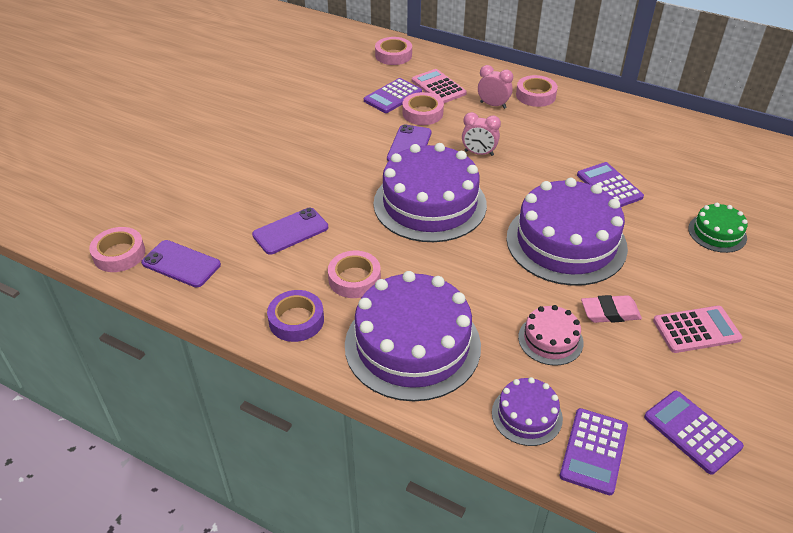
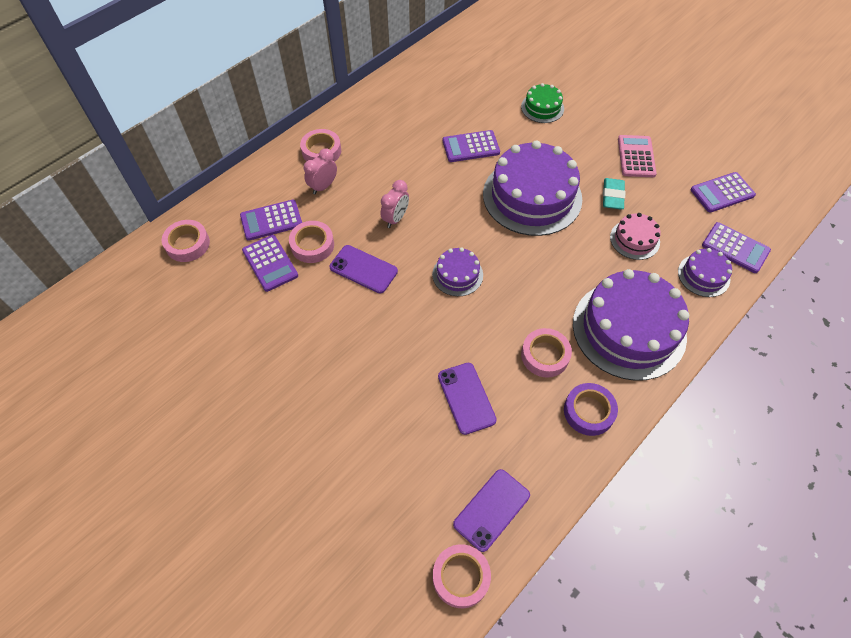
camera: 75 degrees left, 15 degrees up
purple cake [373,143,487,242] -> purple cake [432,247,483,296], size x0.48
pink calculator [412,69,467,103] -> purple calculator [240,200,302,241]
pink eraser [581,295,642,323] -> turquoise eraser [603,178,625,210]

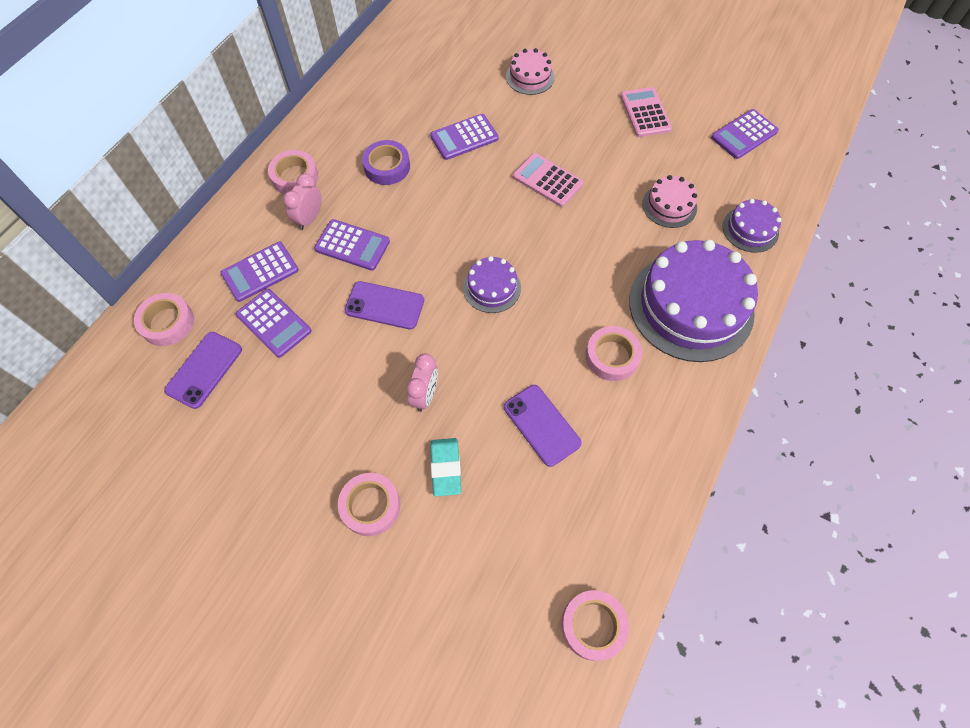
camera: 15 degrees left, 5 degrees up
pink tape [289,221,334,263] -> pink tape moved to [338,473,400,536]
pink clock [381,180,409,228] -> pink clock moved to [406,353,438,412]
purple phone [453,469,530,552] -> purple phone moved to [164,332,242,409]
purple cake [483,141,582,236] -> pink calculator [513,153,584,207]
green cake [521,83,564,123] -> pink cake [506,48,555,95]
purple tape [564,383,618,436] -> purple tape moved to [362,140,410,185]
turquoise eraser [603,178,625,210] -> turquoise eraser moved to [430,438,461,496]
purple calculator [702,222,771,273] -> purple calculator moved to [314,219,390,271]

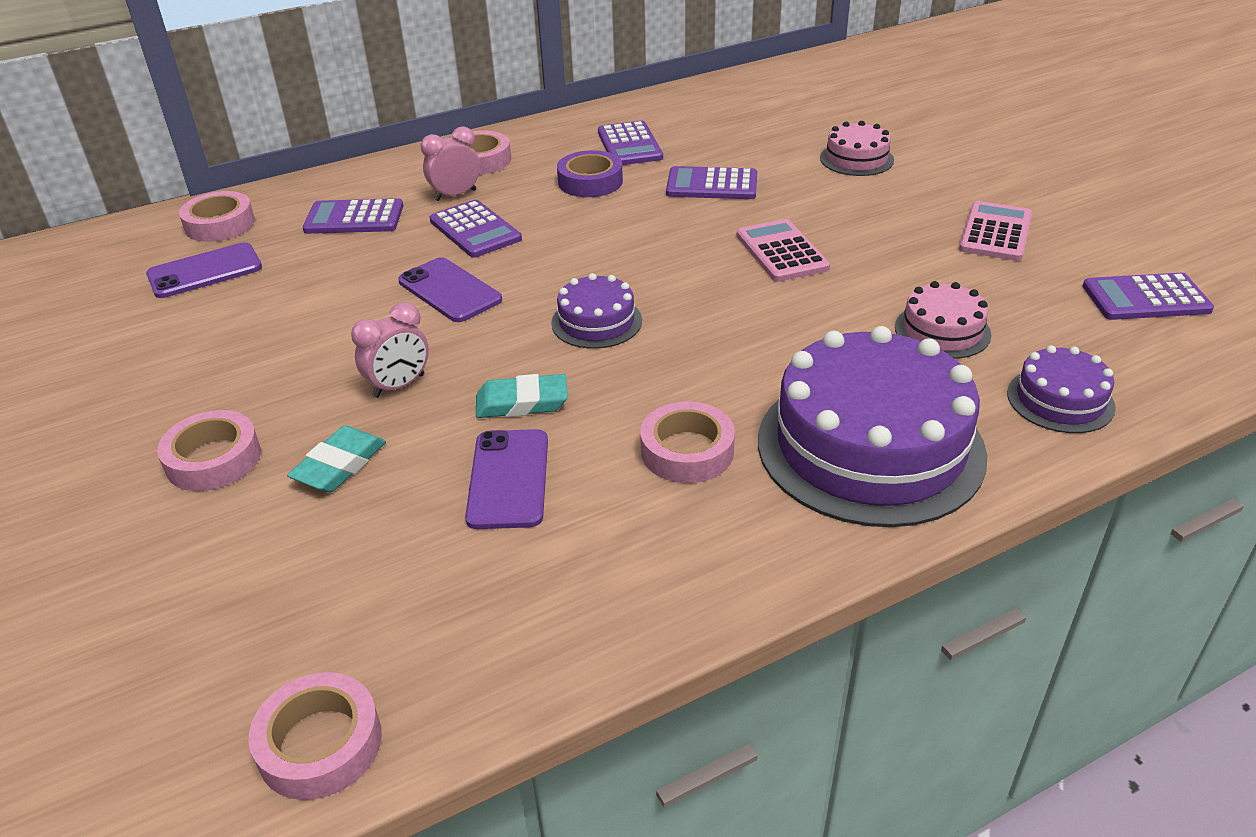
camera: 35 degrees right, 25 degrees down
purple calculator [236,289,311,358] -> purple calculator moved to [598,121,663,165]
none -> turquoise eraser [476,374,568,418]

